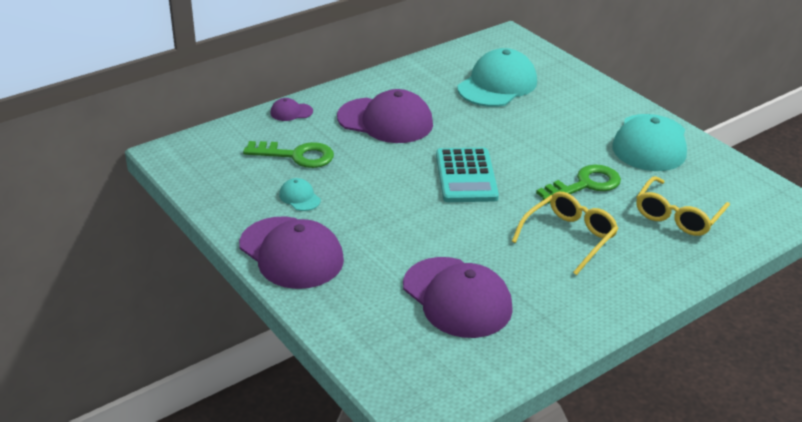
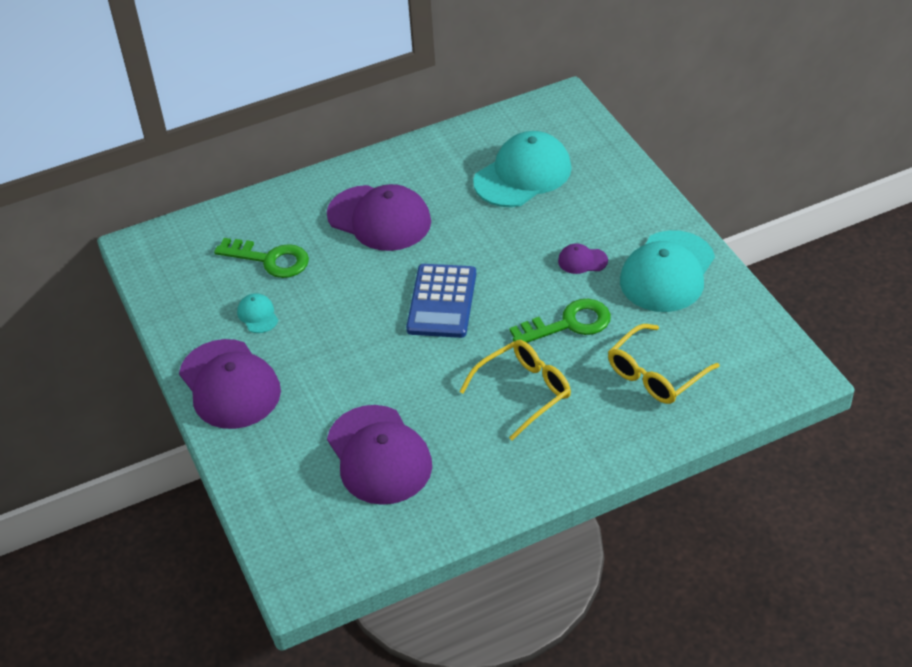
camera: 15 degrees right, 10 degrees up
purple cap [270,98,313,121] -> purple cap moved to [558,243,608,274]
turquoise calculator [436,148,499,202] -> blue calculator [406,264,476,338]

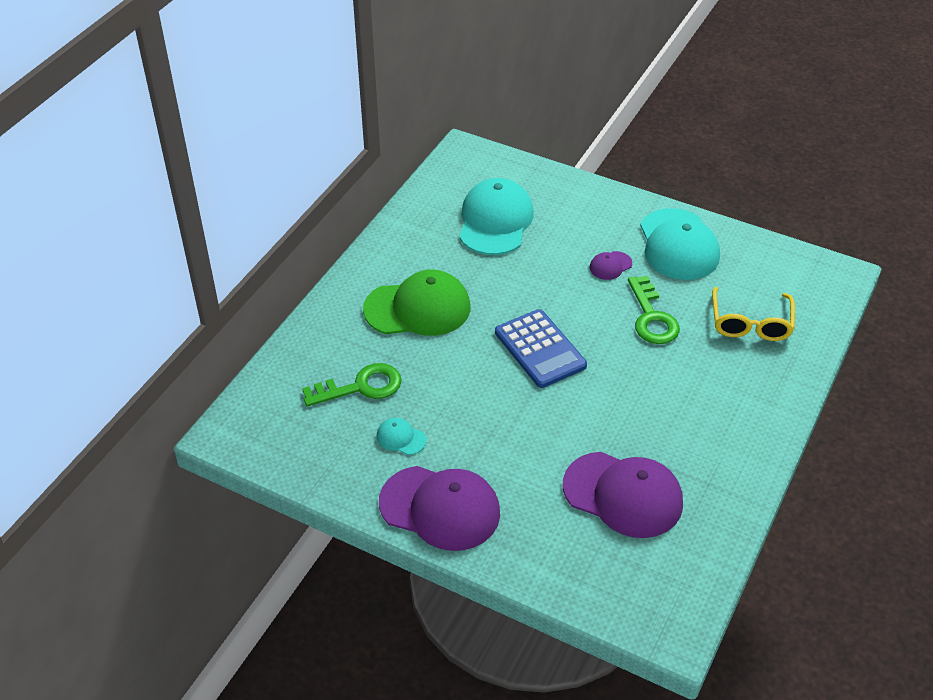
camera: 40 degrees left, 0 degrees up
purple cap [327,184,431,251] -> green cap [363,270,470,336]
yellow glasses [459,340,571,441] -> none
green key [510,299,611,343] -> green key turned 135 degrees clockwise [628,276,680,344]

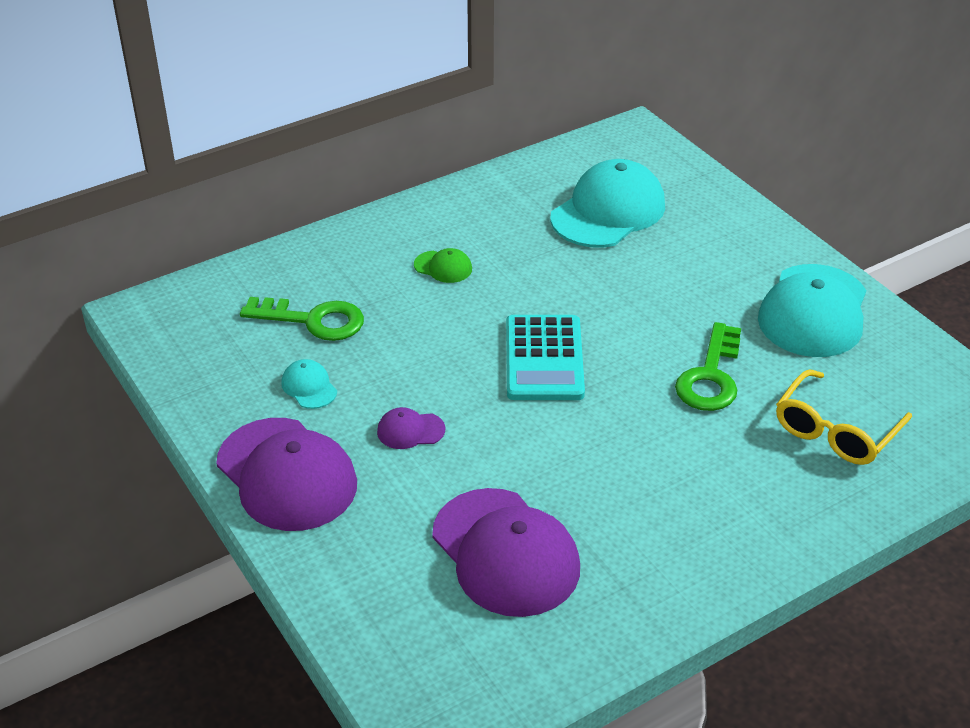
camera: 30 degrees right, 5 degrees down
green cap [363,270,470,336] -> green cap [414,248,472,283], size x0.44
blue calculator [495,309,587,388] -> turquoise calculator [506,315,585,400]
purple cap [590,251,632,280] -> purple cap moved to [377,407,446,449]

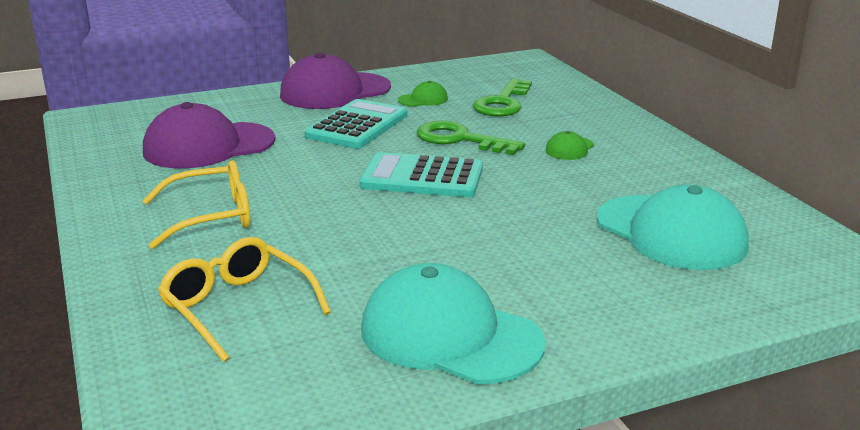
camera: 100 degrees right, 15 degrees down
turquoise cap [281,359,337,409] -> green cap [398,81,448,107]
purple cap [377,407,446,449] -> turquoise calculator [305,99,407,149]
green key [675,322,741,411] -> green key moved to [416,121,525,155]
none -> yellow glasses [143,161,250,249]

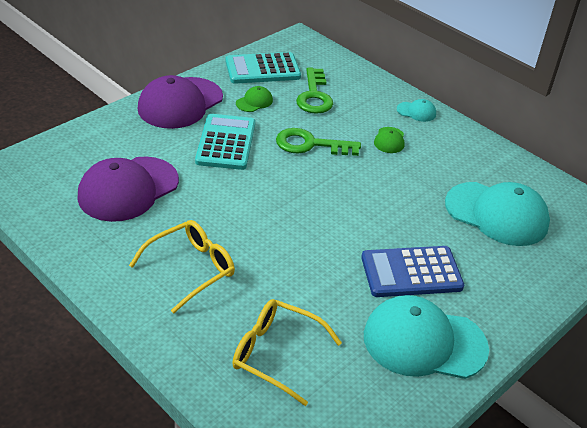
camera: 25 degrees left, 15 degrees up
turquoise calculator [359,152,483,197] -> turquoise calculator moved to [225,52,301,84]
none -> blue calculator [361,246,464,297]
none -> turquoise cap [397,99,436,122]

